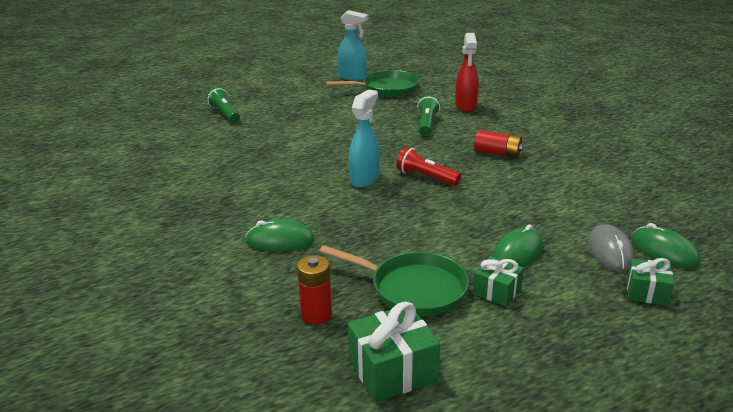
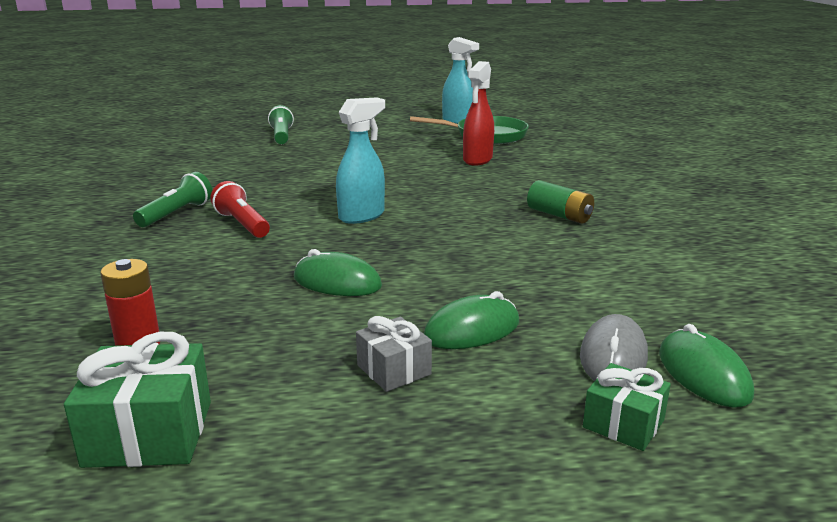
camera: 20 degrees right, 5 degrees down
green mouse [245,219,315,251] -> green mouse moved to [294,249,382,296]
green pan [319,245,469,316] -> none
red flashlight [397,147,461,186] -> red flashlight moved to [210,181,270,238]
green flashlight [417,95,440,135] -> green flashlight moved to [133,172,212,227]
red spray bottle [455,33,479,112] -> red spray bottle moved to [463,61,494,166]
green gift [473,256,524,307] -> grey gift [356,316,432,392]
red battery [474,130,524,158] -> green battery [527,180,594,224]

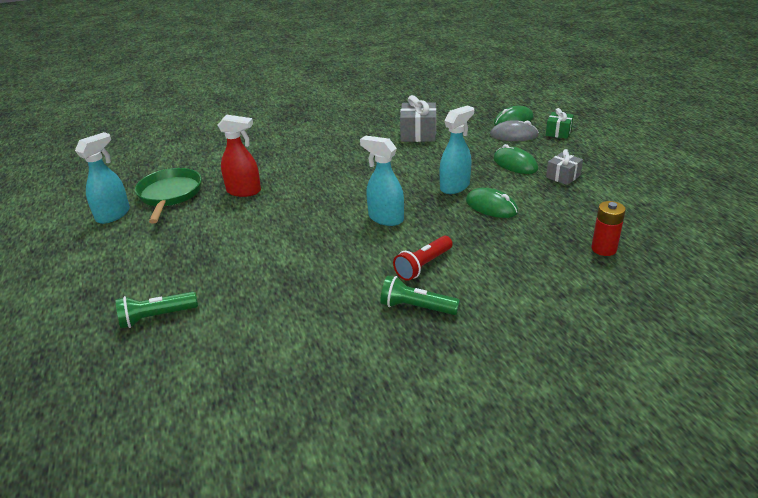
camera: 100 degrees left, 10 degrees up
green gift [64,332,211,468] -> none
green mouse [294,249,382,296] -> green mouse turned 60 degrees counterclockwise [466,188,518,218]
green battery [527,180,594,224] -> none
none -> grey gift [400,95,436,142]
none -> turquoise spray bottle [440,105,474,194]

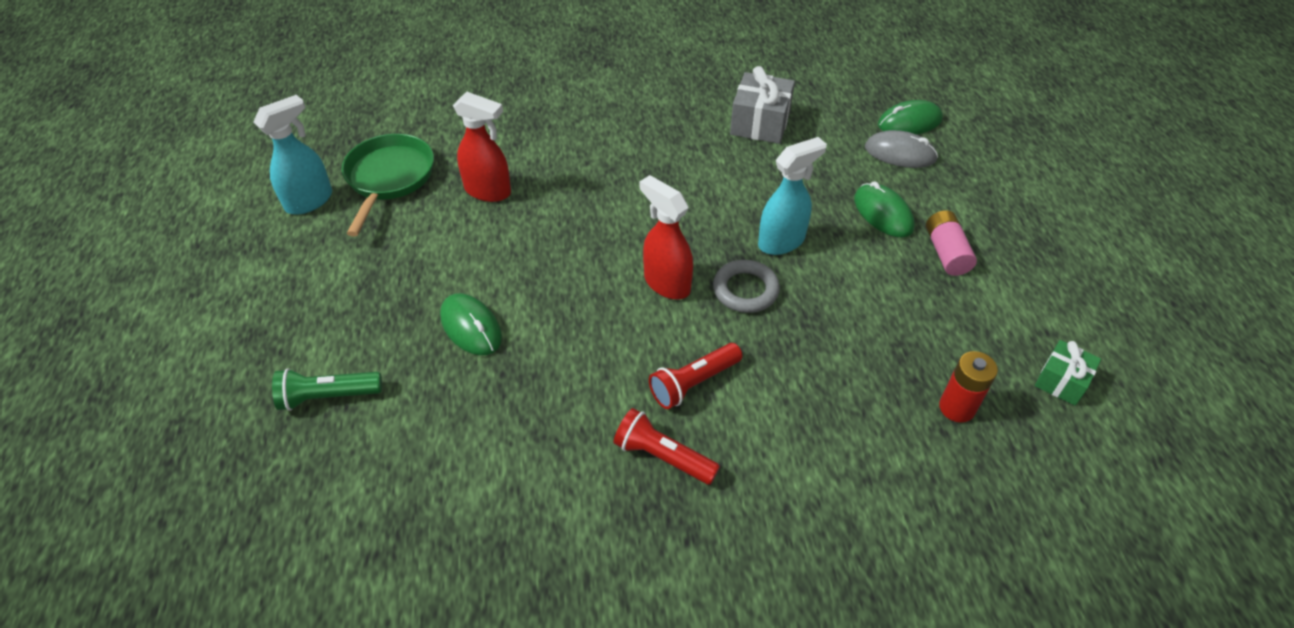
camera: 10 degrees right, 15 degrees up
turquoise spray bottle [360,135,404,226] -> red spray bottle [640,175,693,299]
green flashlight [380,276,460,315] -> red flashlight [614,408,720,485]
green mouse [466,188,518,218] -> green mouse moved to [440,293,502,355]
green gift [546,108,574,139] -> green gift moved to [1035,340,1101,406]
grey gift [546,149,583,185] -> pink battery [926,210,977,276]
none -> grey ring [713,260,780,313]

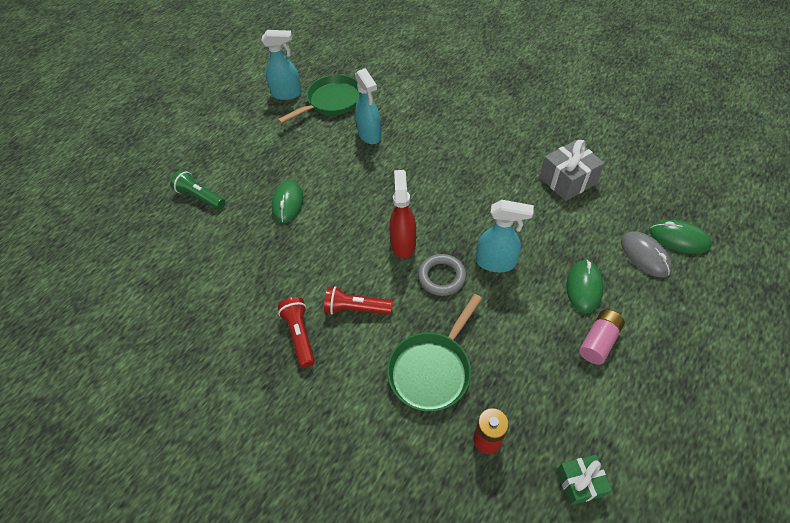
camera: 45 degrees right, 5 degrees up
red spray bottle [453,92,511,202] -> turquoise spray bottle [355,68,381,144]
none -> green pan [387,294,482,412]

